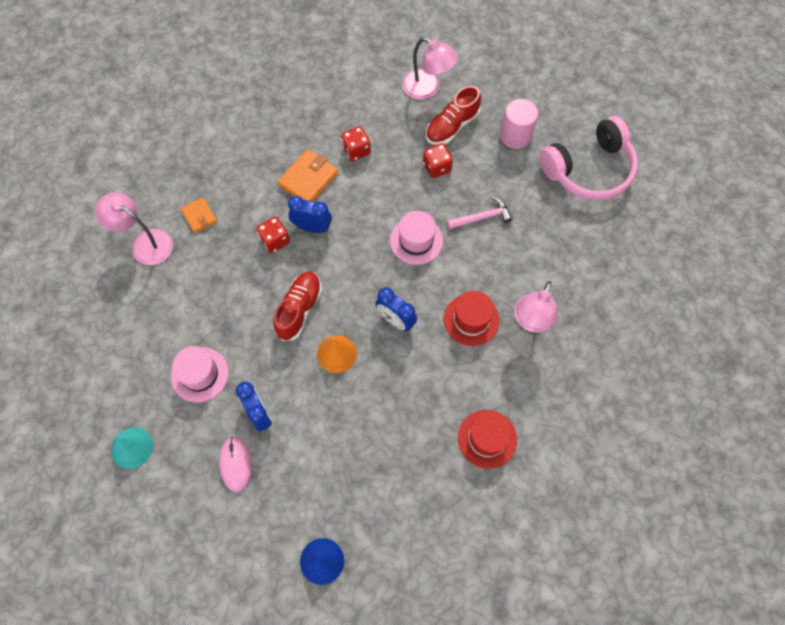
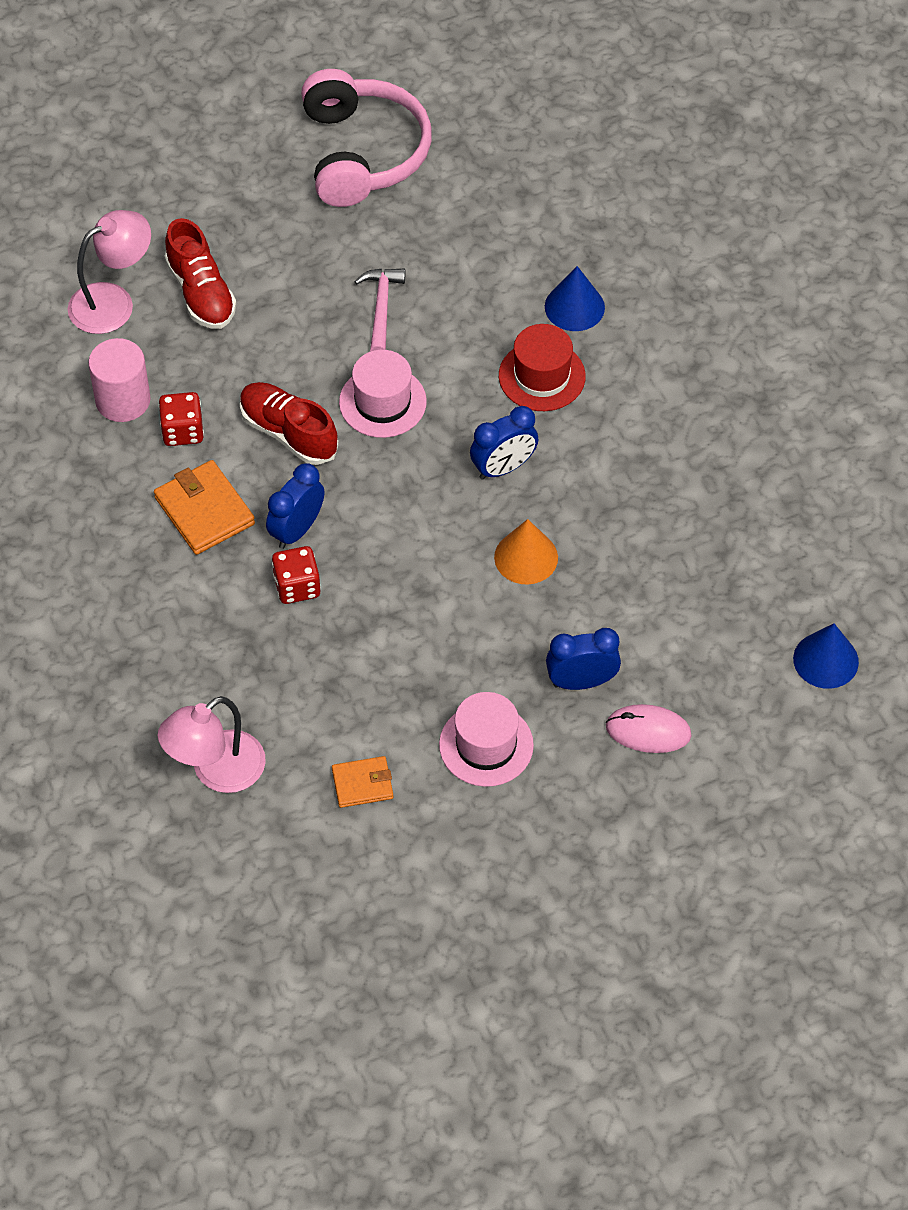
camera: 70 degrees left, 10 degrees down
turquoise cone [111,427,153,469] -> none
orange wallet [181,197,217,233] -> orange wallet moved to [332,756,393,808]
red shoe [273,272,322,341] -> red shoe moved to [240,382,339,465]
red dice [423,143,453,178] -> none
red hat [458,410,517,469] -> none
pink cylinder [500,99,538,149] -> pink cylinder moved to [88,338,151,422]
pink lamp [514,281,558,333] -> blue cone [545,266,605,331]

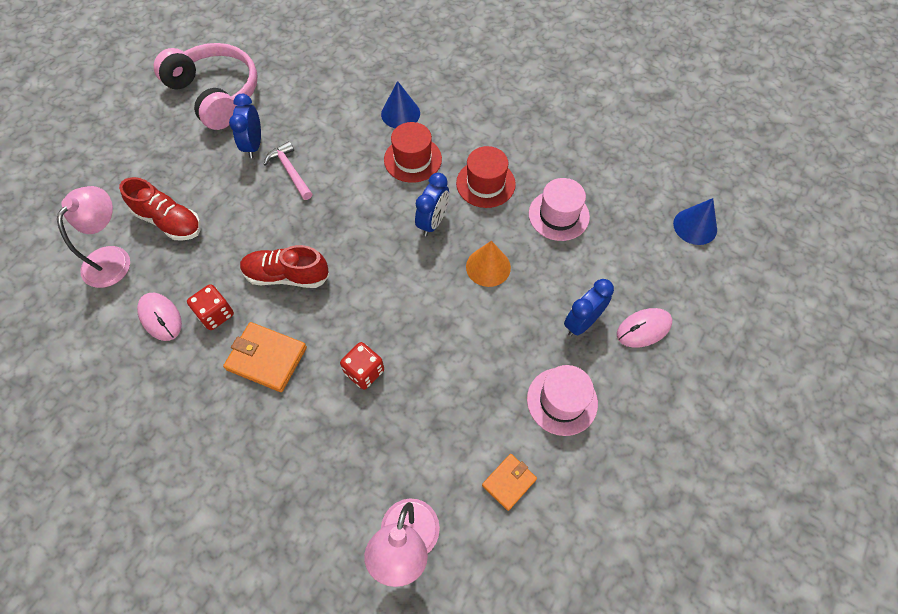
camera: 35 degrees left, 5 degrees up
pink cylinder [88,338,151,422] -> pink mouse [137,293,182,341]
blue clock [266,463,324,549] -> blue clock moved to [229,94,261,158]
pink hat [339,350,427,438] -> pink hat moved to [529,178,590,241]
none -> red hat [456,146,516,208]

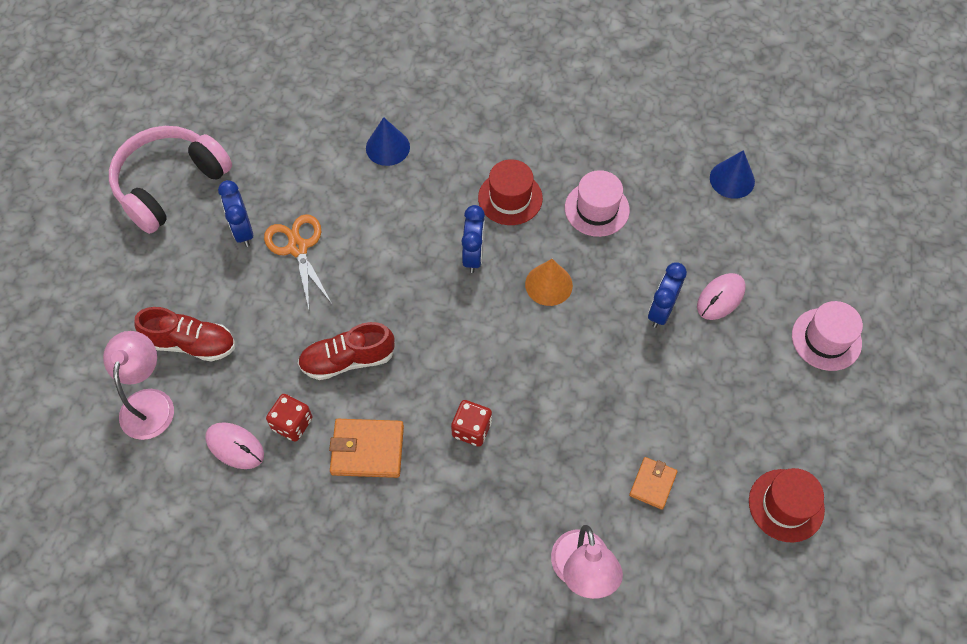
camera: 20 degrees left, 0 degrees up
pink headphones [154,43,257,130] -> pink headphones turned 75 degrees counterclockwise [109,126,232,234]
pink hammer [264,141,312,200] -> orange scissors [264,214,332,309]
red hat [384,122,442,183] -> red hat moved to [749,468,825,542]
pink hat [527,365,598,436] -> pink hat moved to [792,301,863,371]

